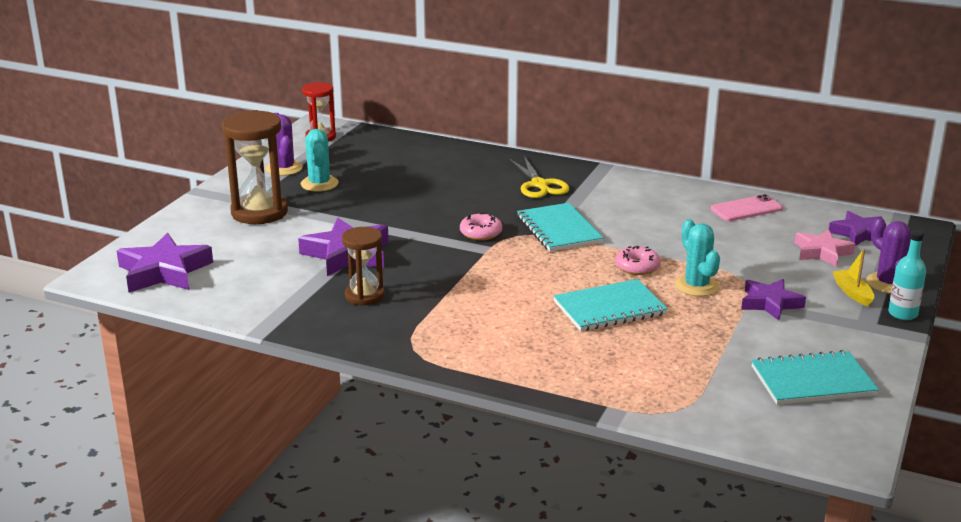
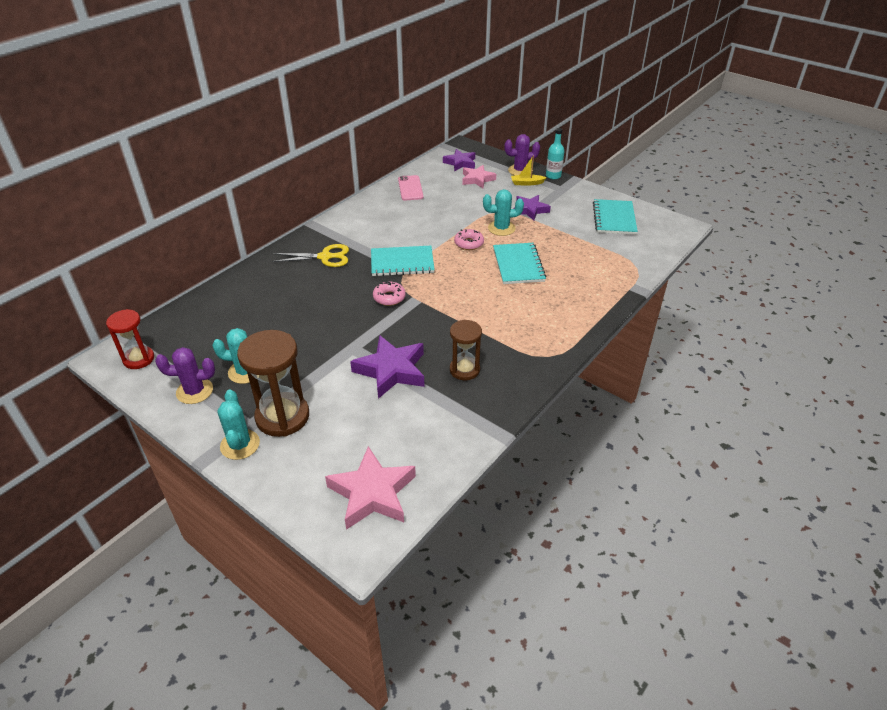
camera: 75 degrees left, 15 degrees up
purple star [117,233,213,293] -> pink star [325,446,416,530]
none -> turquoise cactus [218,390,260,460]

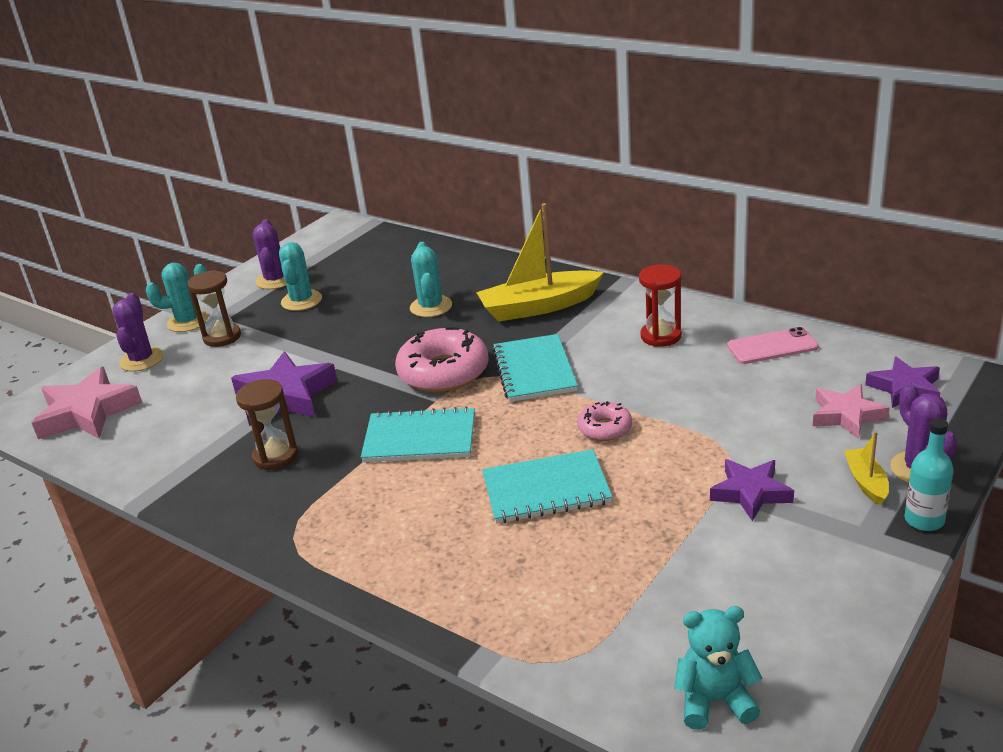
camera: 90 degrees right, 10 degrees down
red hourglass [106,309,154,369] -> red hourglass moved to [639,264,682,347]
brown hourglass [237,330,309,437] -> brown hourglass [187,270,241,347], size x0.61
yellow scissors [272,244,349,267] -> yellow boat [476,203,604,322]
pink donut [373,282,406,306] -> pink donut [395,327,489,392], size x1.88
turquoise cactus [483,189,524,236] -> turquoise cactus moved to [410,242,452,317]
turquoise notebook [593,199,638,235] -> turquoise notebook moved to [361,407,475,462]
none -> purple cactus [113,293,164,372]
none -> turquoise teddy bear [674,606,762,730]

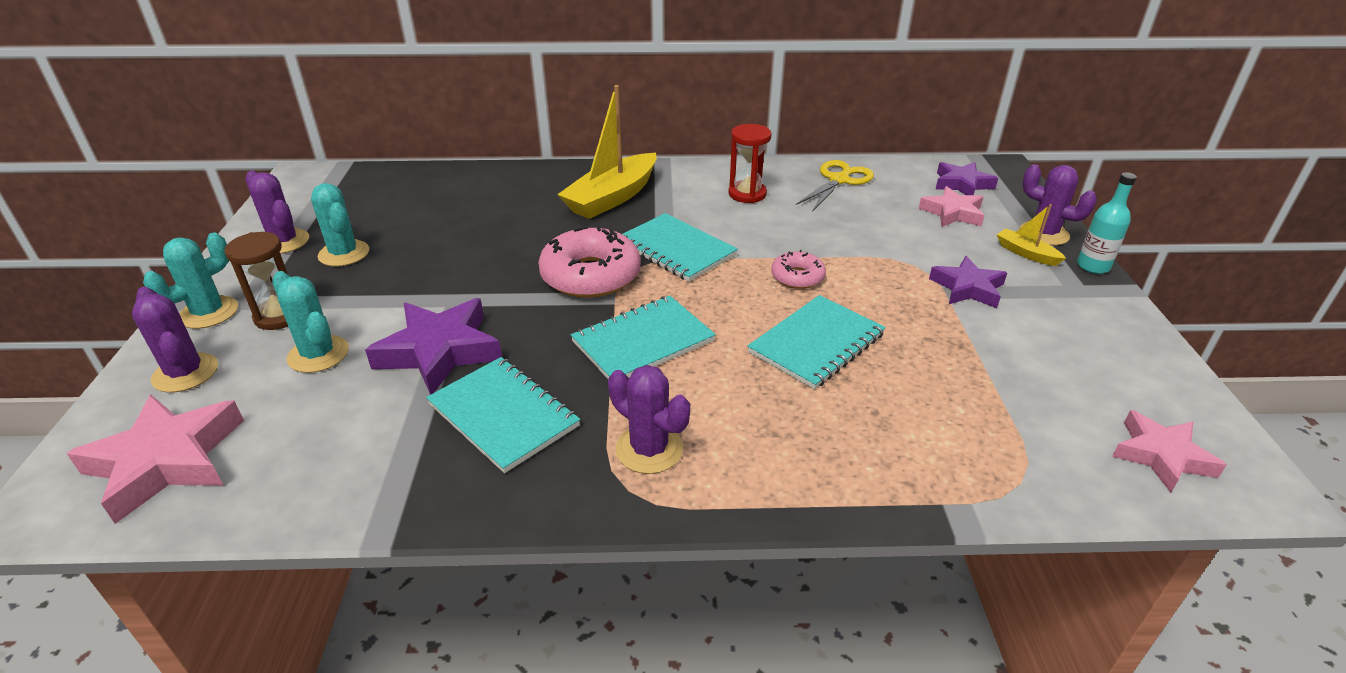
camera: 40 degrees left, 5 degrees up
brown hourglass [236,379,298,470] -> turquoise notebook [426,357,580,473]
turquoise cactus [410,242,452,317] -> turquoise cactus moved to [272,271,349,373]
turquoise teddy bear [674,606,762,730] -> pink star [1112,410,1226,493]
pink phone [727,327,818,364] -> yellow scissors [796,160,874,212]
none -> purple cactus [608,365,690,474]

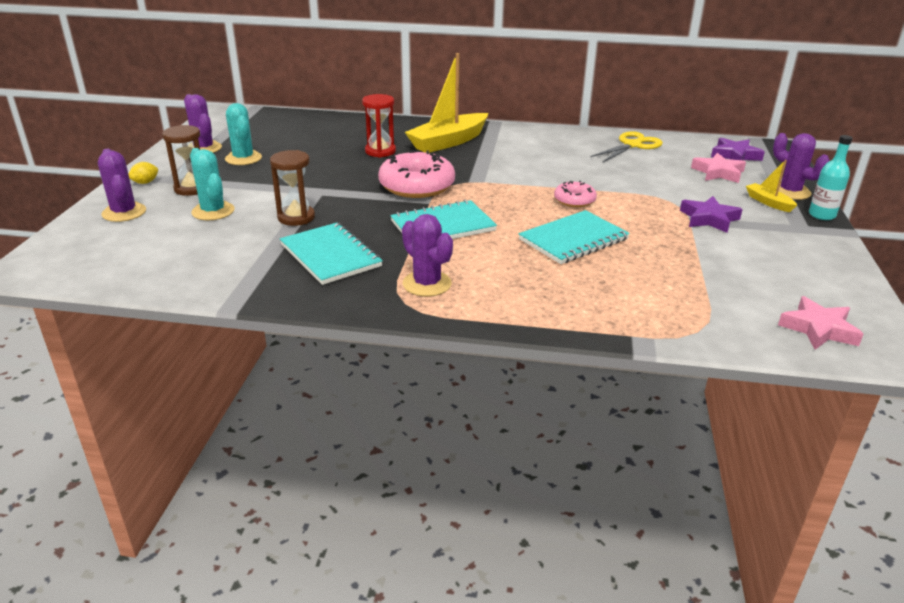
camera: 10 degrees right, 5 degrees down
pink star [67,395,244,524] -> none
turquoise cactus [143,233,238,329] -> yellow lemon [128,162,158,184]
purple star [365,298,502,395] -> brown hourglass [270,150,315,226]
turquoise notebook [623,213,738,282] -> none
red hourglass [728,124,772,203] -> red hourglass moved to [362,94,396,157]

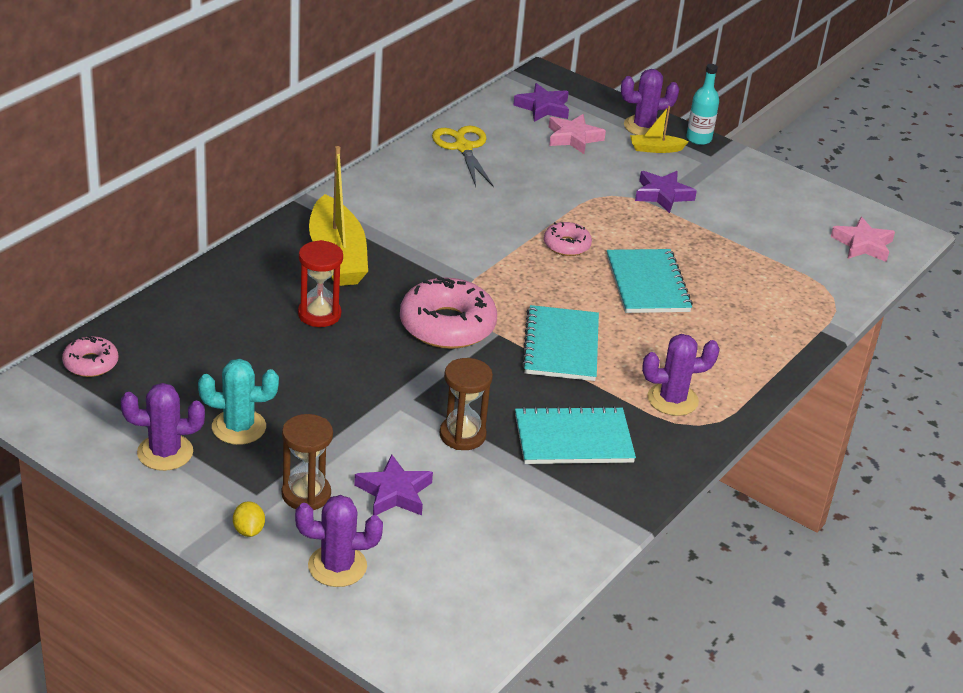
camera: 65 degrees left, 5 degrees up
turquoise cactus [190,148,235,220] -> purple star [354,454,433,515]
none -> pink donut [62,336,118,377]

